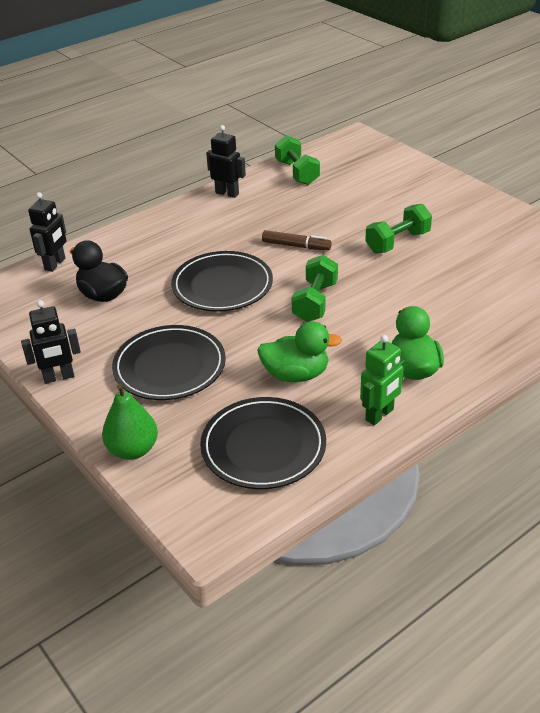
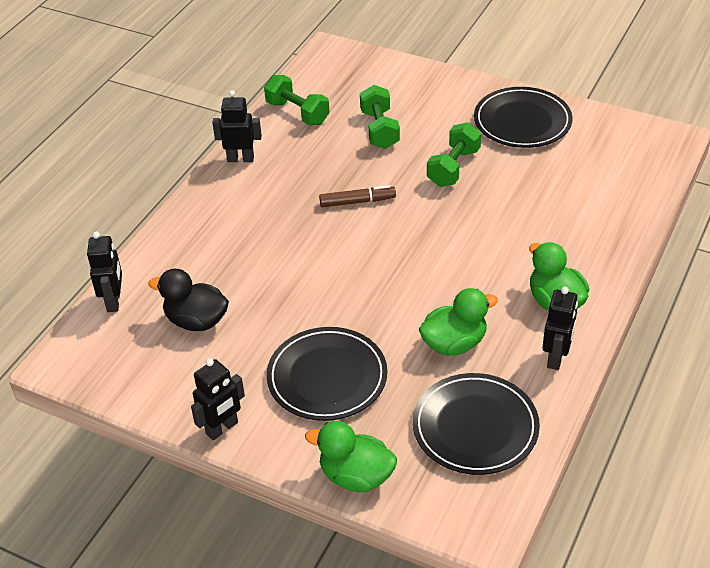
camera: 25 degrees left, 5 degrees up
green pear [102,384,158,460] -> green duck [305,421,397,492]
black plate [171,251,273,312] -> black plate moved to [474,87,572,148]
green dumbbell [292,255,338,322] -> green dumbbell moved to [360,85,400,149]
green robot [360,335,405,425] -> black robot [542,287,578,370]

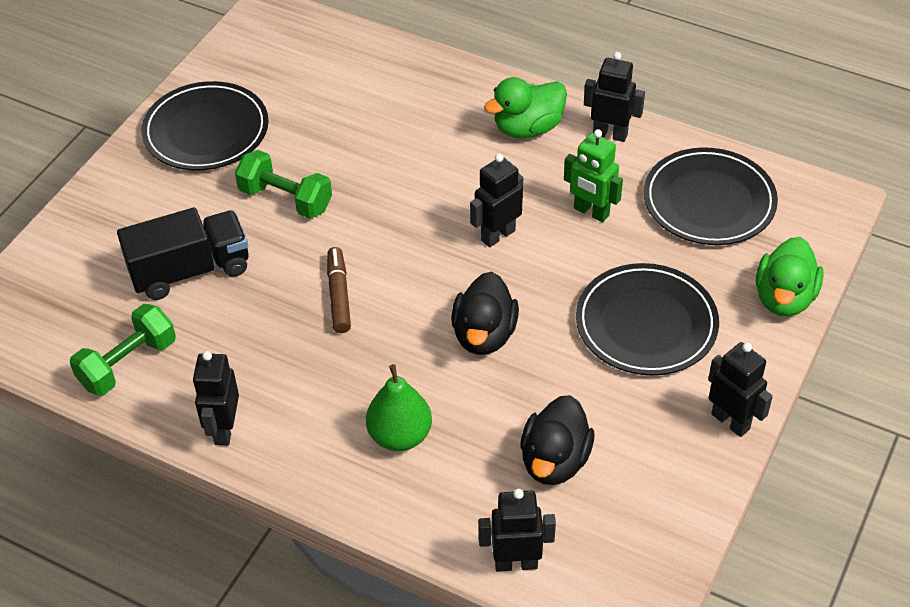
camera: 90 degrees left, 5 degrees up
green dumbbell [360,85,400,149] -> black truck [117,208,249,300]
green duck [419,288,498,356] -> green robot [564,129,623,222]
none -> green pear [366,364,432,451]
none -> black duck [451,272,519,355]
none -> black robot [470,154,523,247]

